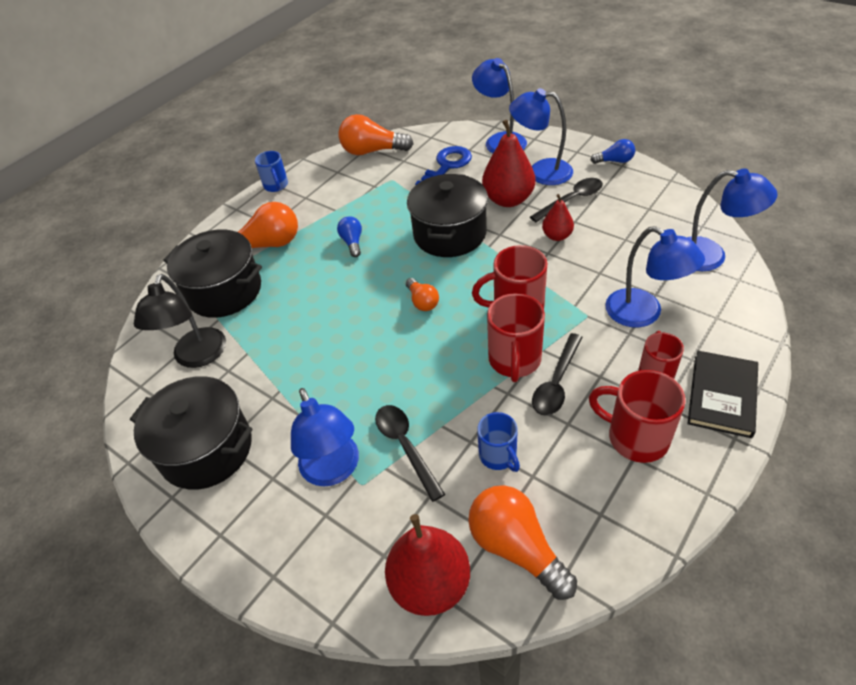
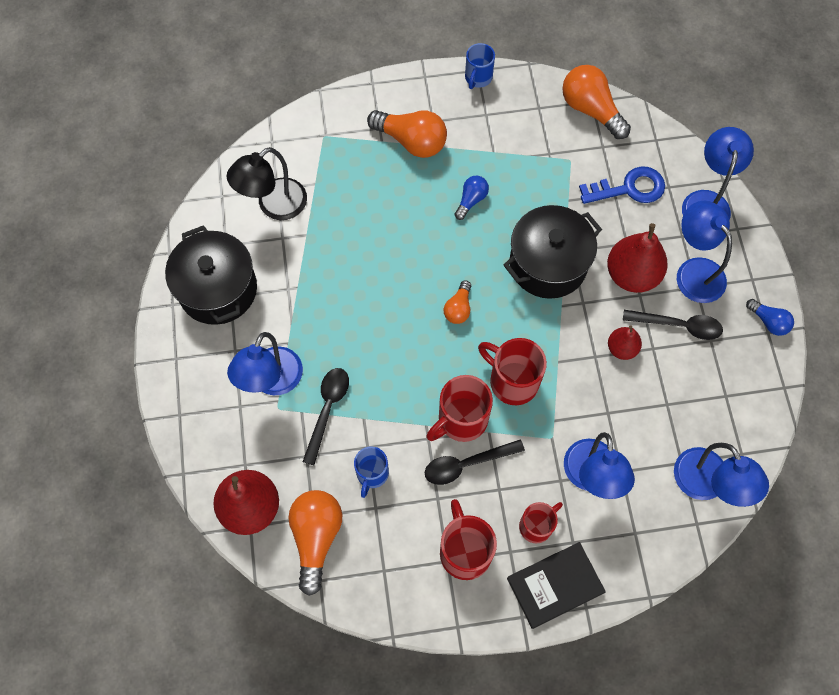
camera: 40 degrees right, 20 degrees up
black pot [163,229,262,318] -> none

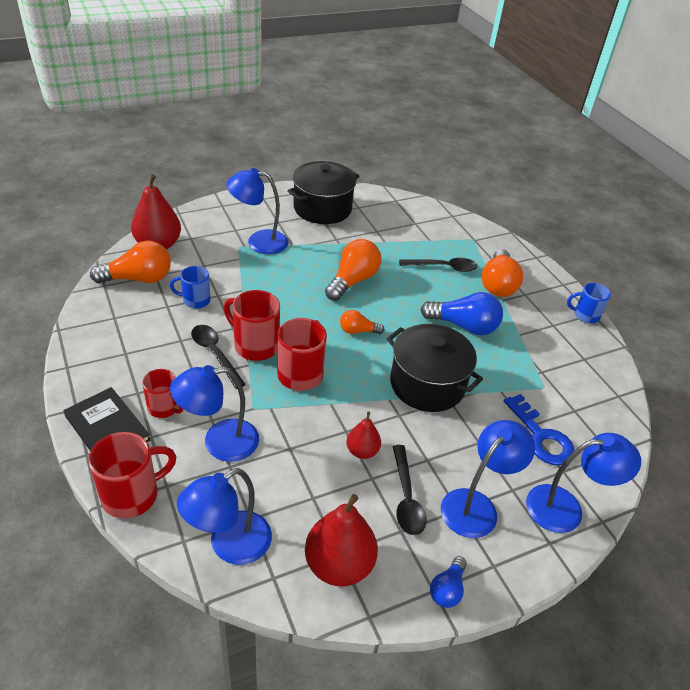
camera: 70 degrees right, 25 degrees down
black lamp [226,147,307,220] -> none
black spoon [303,368,349,465] -> black spoon moved to [399,258,478,272]
red mug [440,499,497,580] -> red mug moved to [89,432,177,519]
blue light bulb [454,176,489,220] -> blue light bulb [420,292,503,335], size x1.82
orange light bulb [562,65,631,139] -> orange light bulb moved to [325,239,381,301]
red pear [607,223,668,293] -> red pear moved to [305,494,378,586]

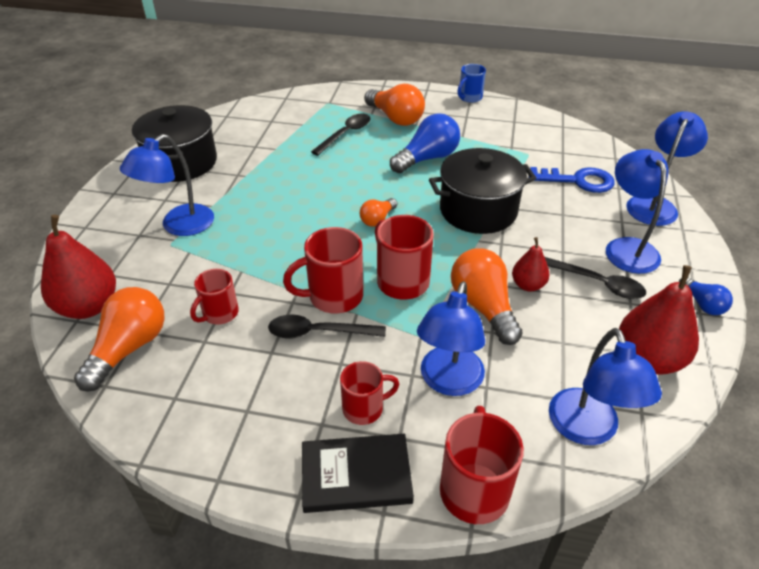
camera: 50 degrees left, 0 degrees up
blue mug [170,266,211,309] -> red mug [190,269,239,325]
orange light bulb [325,239,381,301] -> orange light bulb moved to [451,248,523,345]

